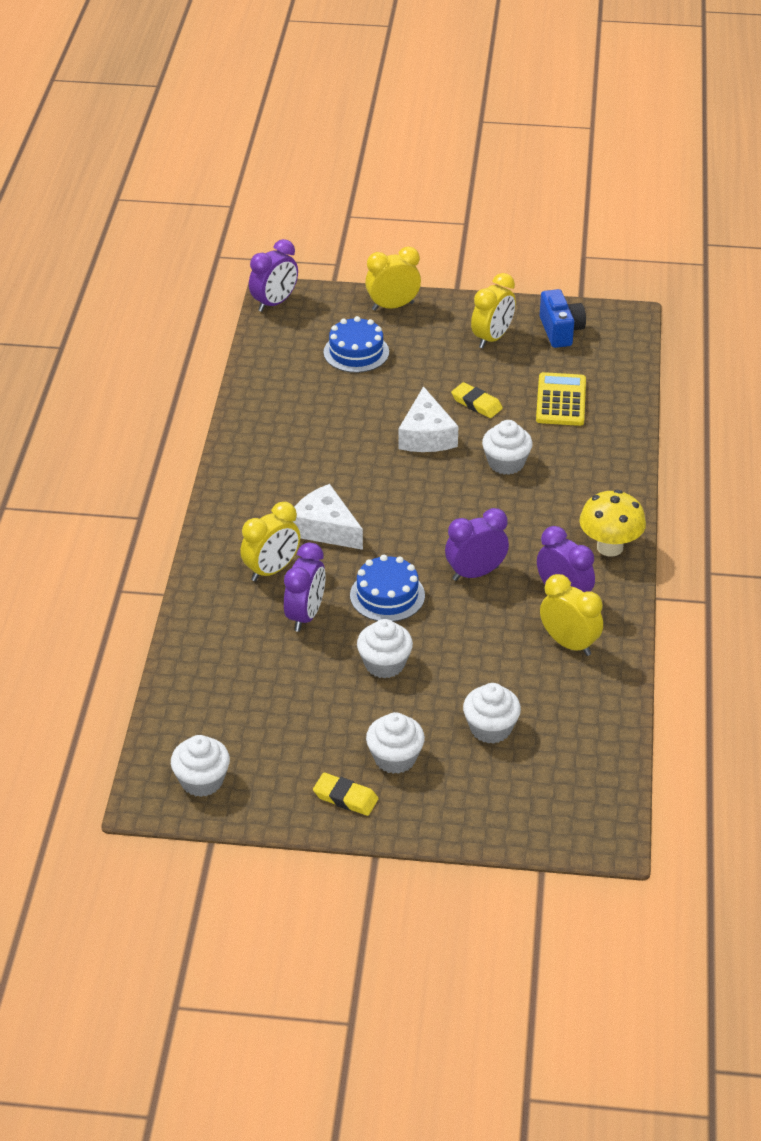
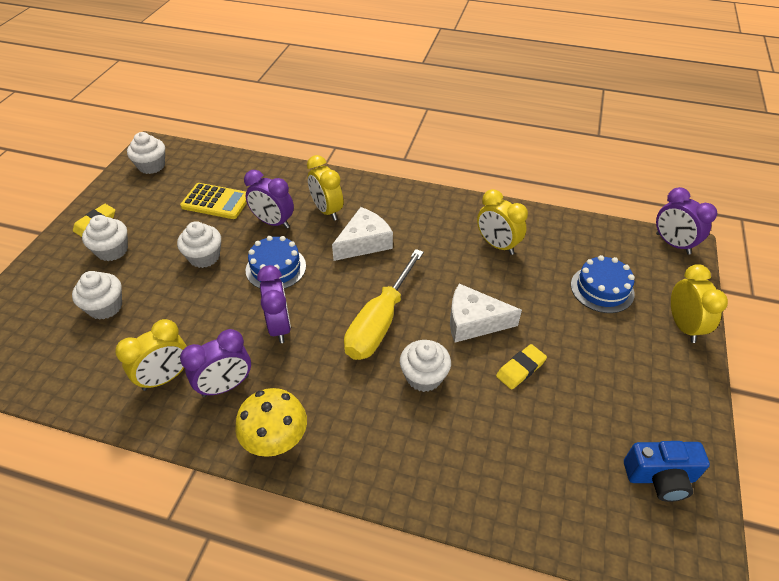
camera: 100 degrees right, 5 degrees up
yellow clock [471,273,516,348] -> yellow clock moved to [477,189,528,255]
yellow calculator [536,372,586,426] -> yellow calculator moved to [180,183,247,219]
none -> yellow screwdriver [344,249,424,360]

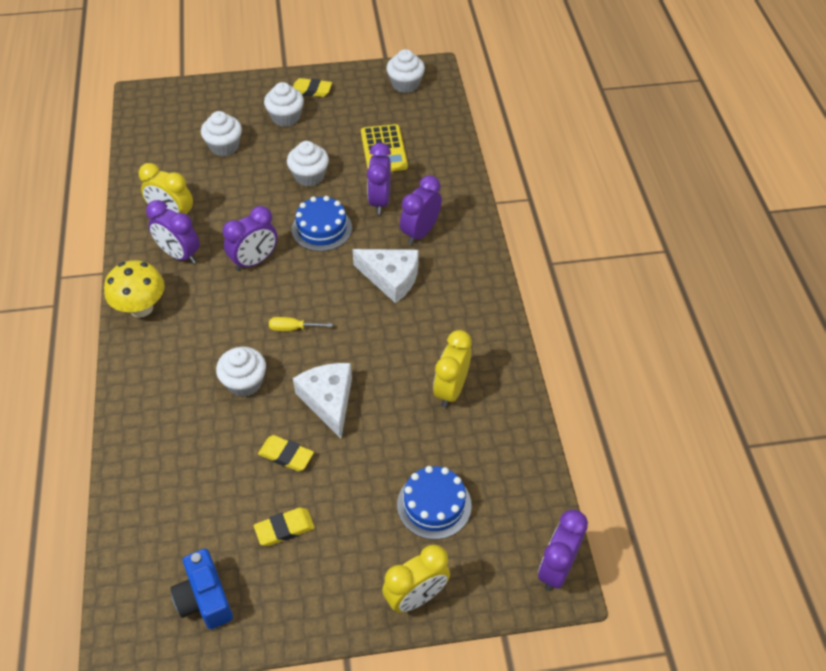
camera: 65 degrees right, 5 degrees up
yellow clock [307,155,343,221] -> purple clock [400,175,442,245]
yellow screwdriver [344,249,424,360] -> yellow screwdriver [269,317,333,331], size x0.41
none -> yellow eraser [254,508,315,546]

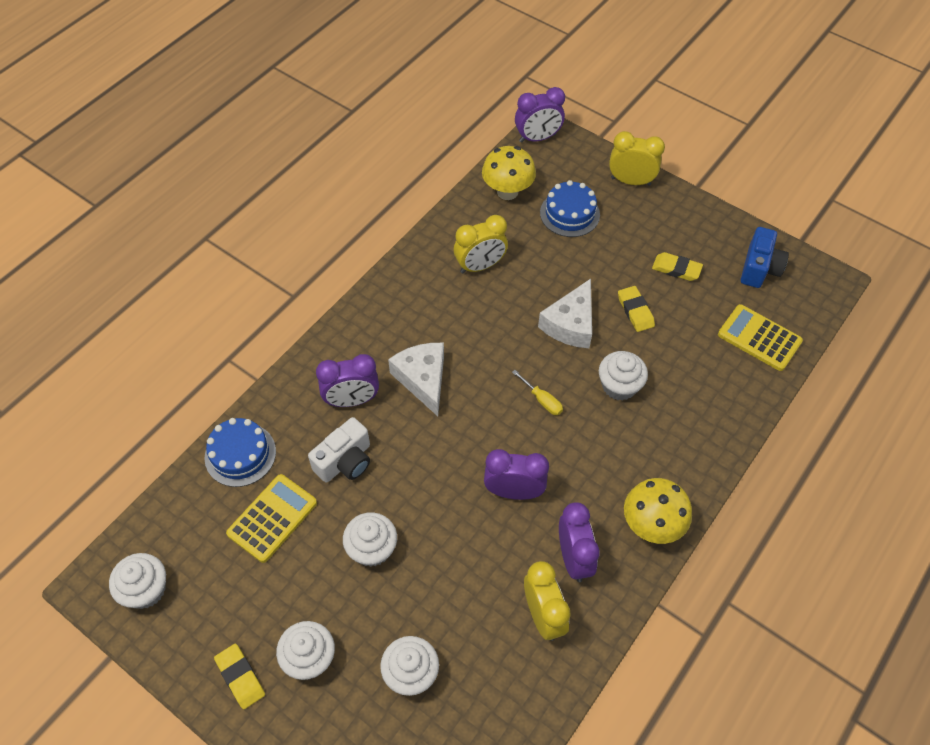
camera: 135 degrees left, 5 degrees up
blue cake [292,196,352,252] -> blue cake moved to [205,418,276,487]
purple clock [367,143,391,214] -> white camera [308,417,370,483]
none -> yellow mushroom [482,146,536,200]
none -> yellow calculator [718,304,803,371]

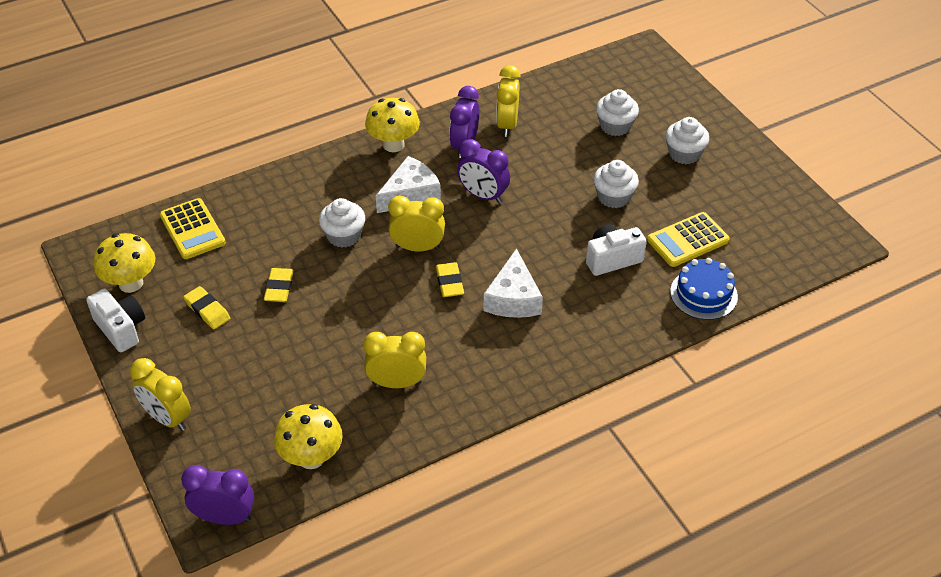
camera: 155 degrees left, 10 degrees down
white cupcake [109,553,166,609] -> none
yellow eraser [214,644,265,709] -> yellow eraser moved to [436,262,464,297]
purple clock [316,354,379,407] -> none
yellow screwdriver [512,370,563,415] -> yellow clock [388,196,445,252]
white cheese [538,279,592,348] -> white cheese moved to [376,156,441,213]
blue cake [540,180,600,237] -> none
blue camera [741,227,789,288] -> yellow mushroom [94,233,155,293]
none -> white camera [86,289,145,352]

